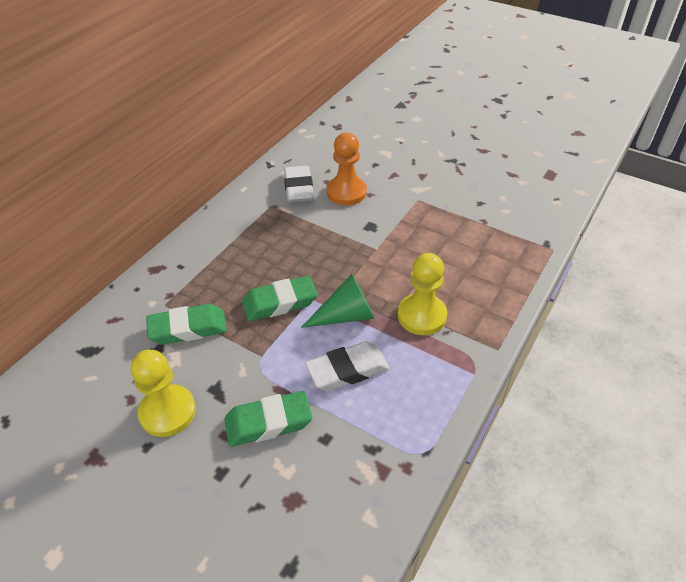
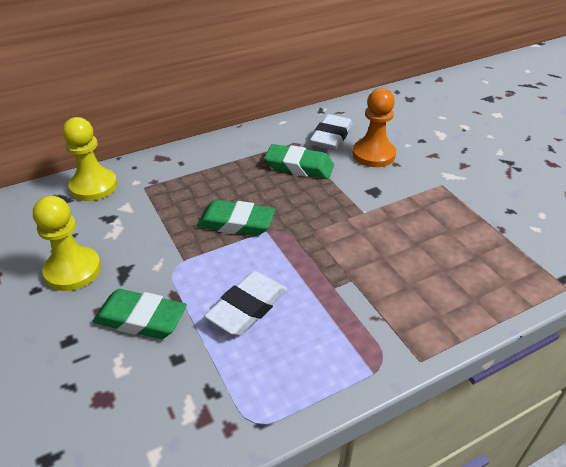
camera: 30 degrees right, 5 degrees down
green eraser [146,304,227,345] -> green eraser moved to [264,144,334,179]
green cone [301,274,375,328] -> none
white eraser [305,341,390,391] -> white eraser turned 60 degrees counterclockwise [204,271,287,336]
yellow pawn [398,253,447,335] -> yellow pawn moved to [62,117,118,201]

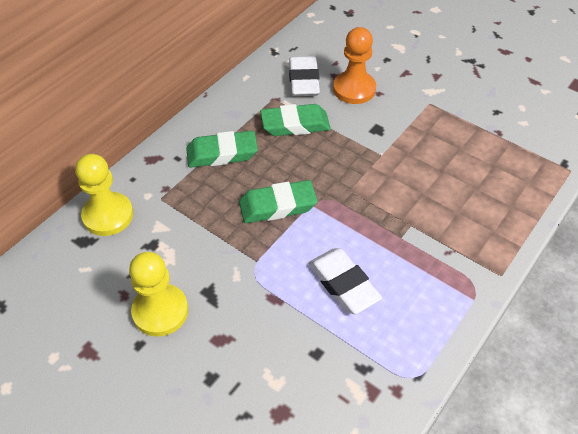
camera: 25 degrees left, 10 degrees up
green eraser [93,289,187,339] -> green eraser moved to [186,131,258,168]
white eraser [204,271,287,336] -> white eraser turned 45 degrees counterclockwise [308,248,382,314]

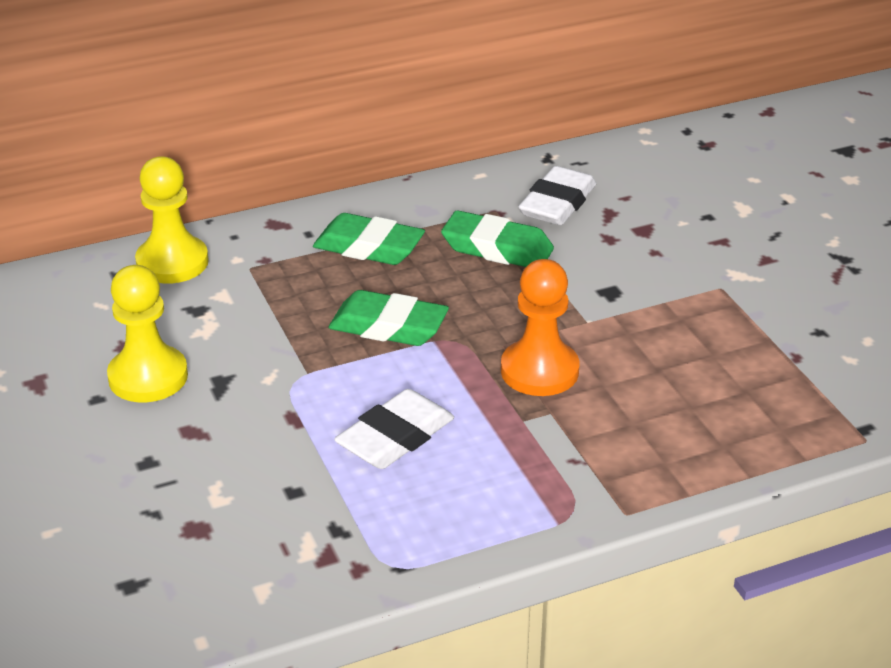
camera: 30 degrees right, 15 degrees down
white eraser [308,248,382,314] -> white eraser turned 45 degrees clockwise [334,389,454,469]
orange pawn [333,27,376,104] -> orange pawn moved to [501,259,579,396]

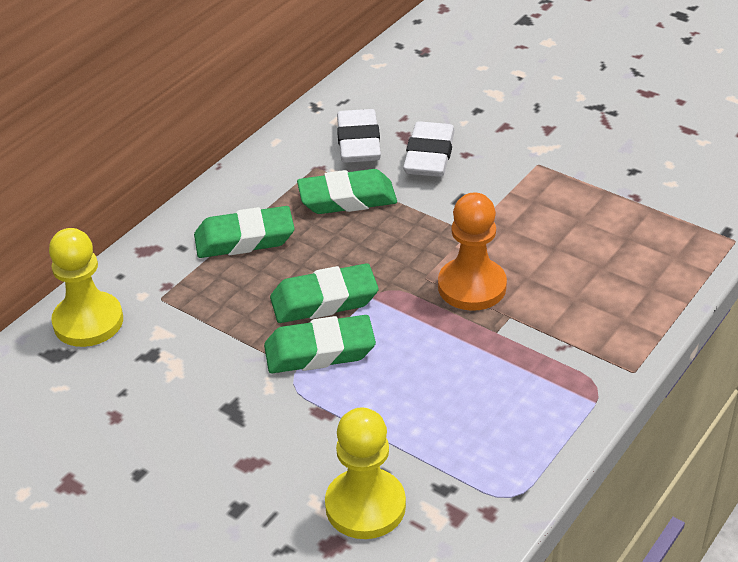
camera: 30 degrees left, 5 degrees up
yellow pawn [107,265,188,402] -> yellow pawn moved to [325,407,406,539]
white eraser [334,389,454,469] -> white eraser moved to [403,121,455,177]
none -> green eraser [264,315,376,373]

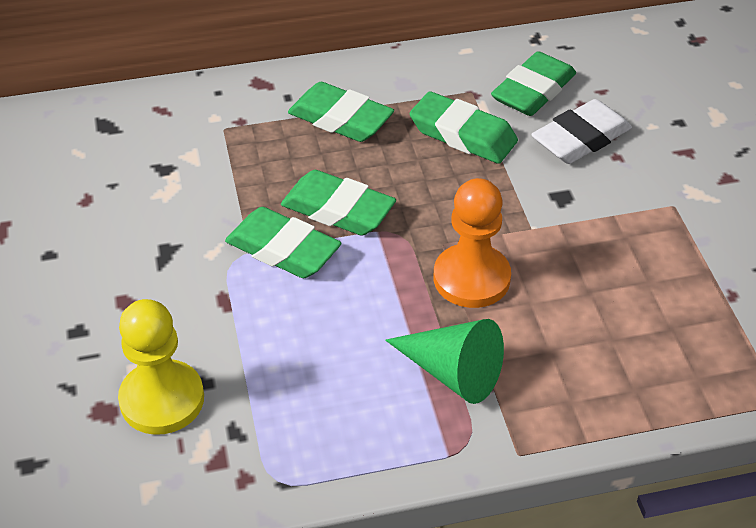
camera: 40 degrees right, 5 degrees up
yellow pawn [49,228,123,347] -> none
white eraser [337,109,381,163] -> green eraser [491,51,576,116]
none -> green cone [385,319,504,404]

